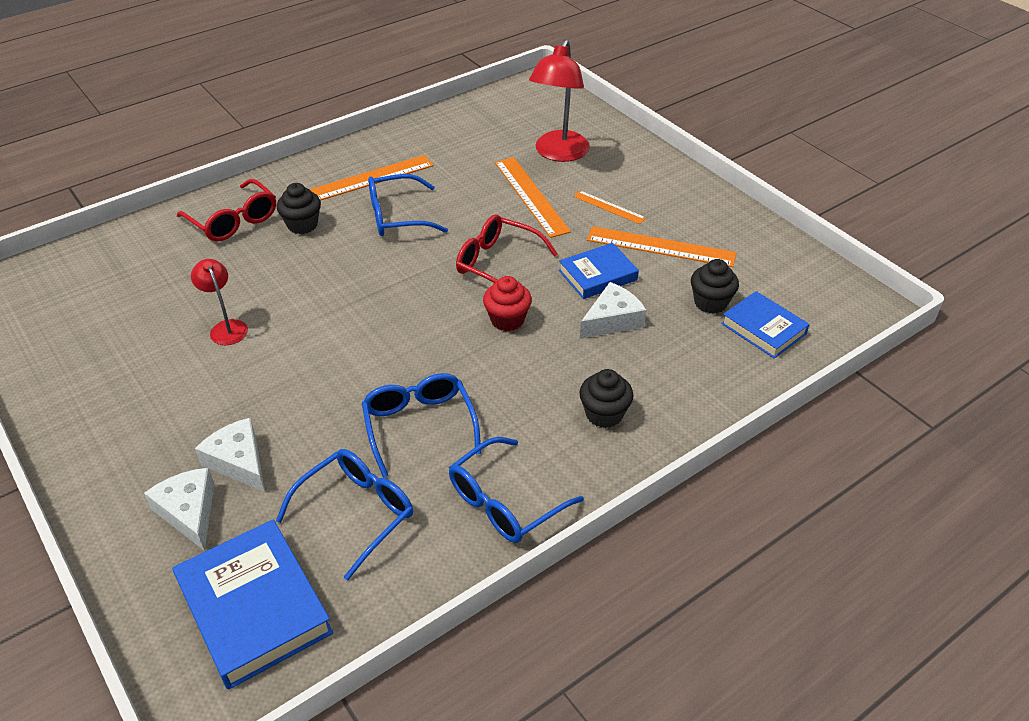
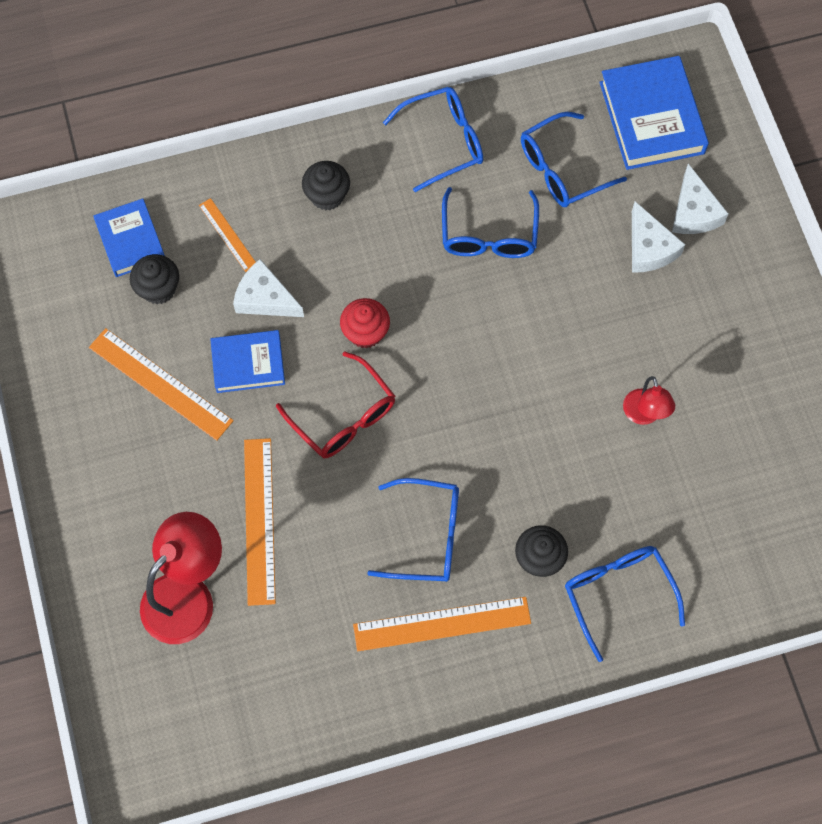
camera: 160 degrees left, 25 degrees up
red glasses [177,179,276,241] -> blue glasses [565,546,685,662]
orange ruler [573,191,646,224] -> orange ruler moved to [199,198,256,272]
white cheese [580,282,646,339] -> white cheese turned 45 degrees clockwise [233,259,304,317]

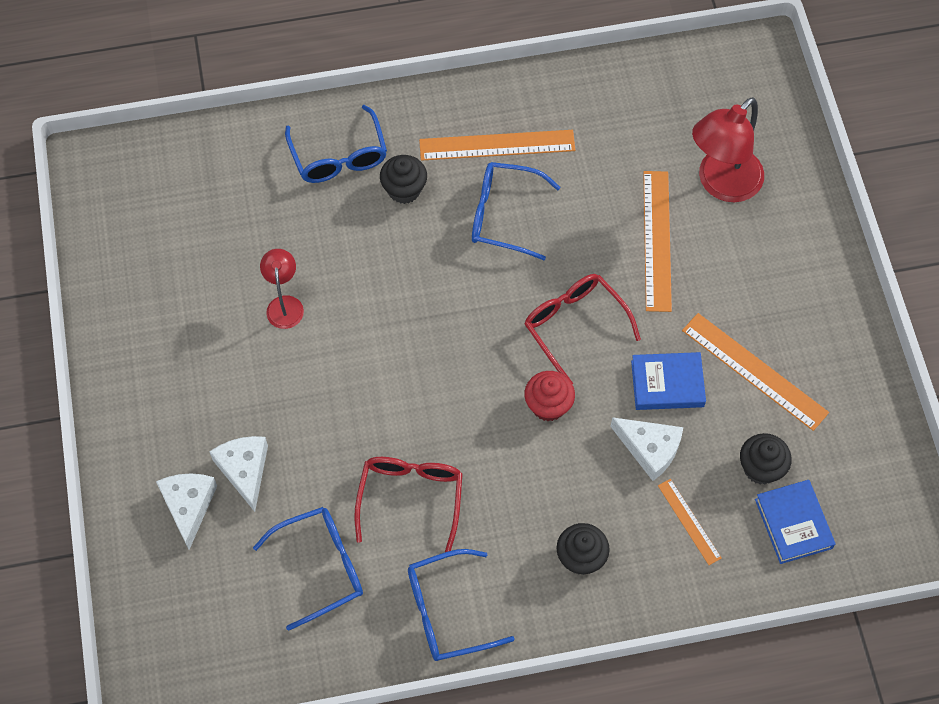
camera: 175 degrees left, 5 degrees down
blue glasses [442,187,539,258] -> red glasses [354,457,463,552]
blue book [599,56,709,170] -> none

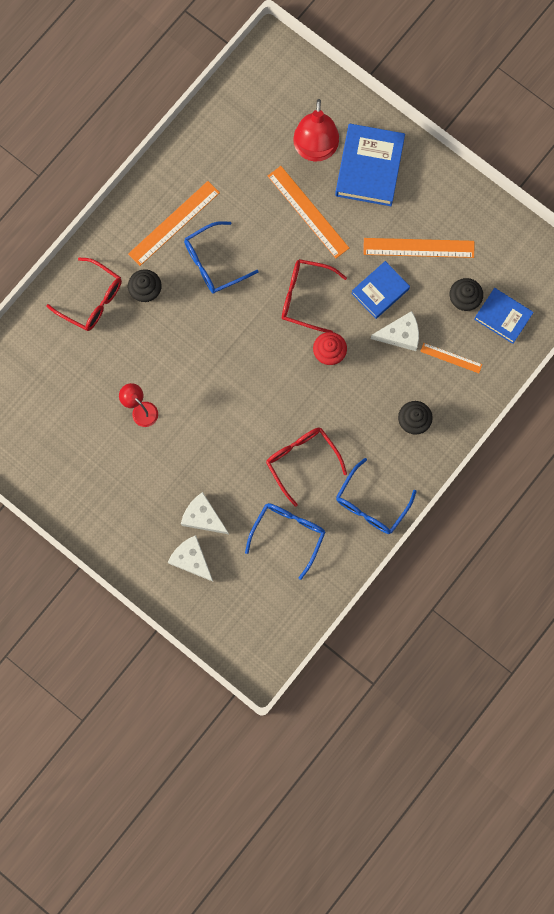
camera: 40 degrees left, 15 degrees up
blue glasses [285,105,387,183] -> red glasses [46,258,122,331]
none -> blue book [335,124,405,206]

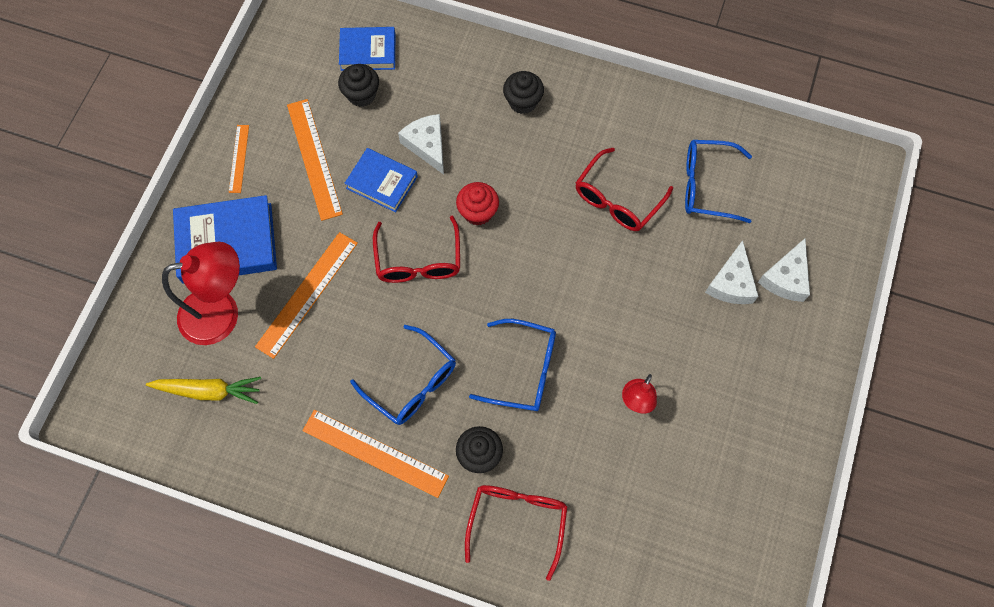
camera: 110 degrees left, 10 degrees down
blue glasses [336,458,416,534] -> blue glasses moved to [469,319,556,411]
orange ruler [420,343,482,373] -> orange ruler moved to [229,125,249,193]
blue book [474,288,534,344] -> blue book turned 75 degrees clockwise [339,27,395,71]
none -> yellow carrot [146,377,261,404]

